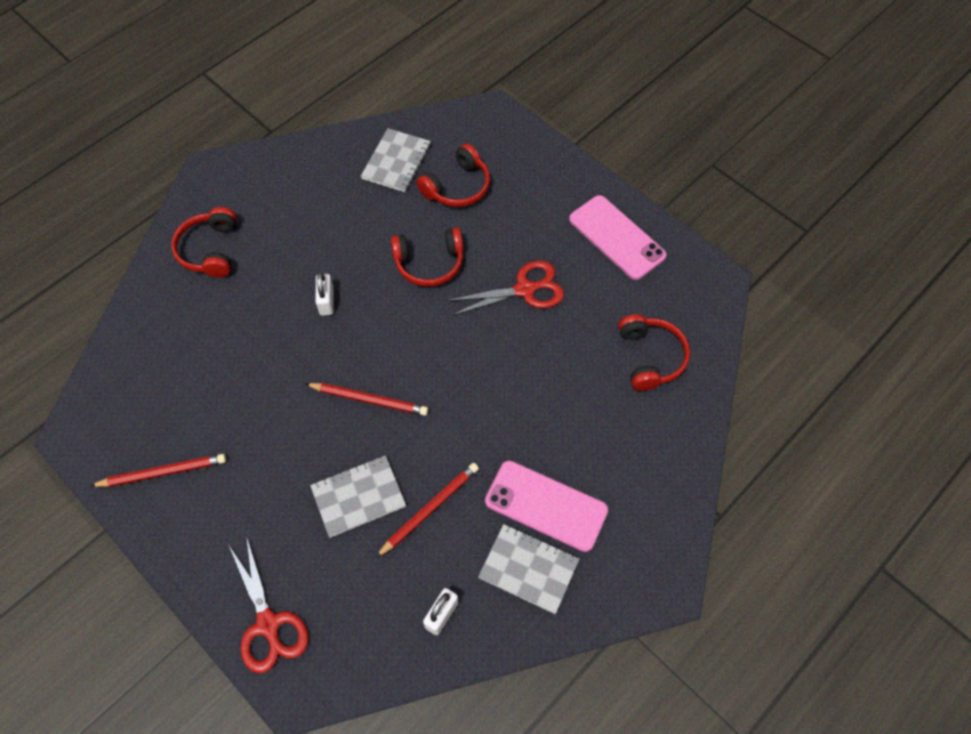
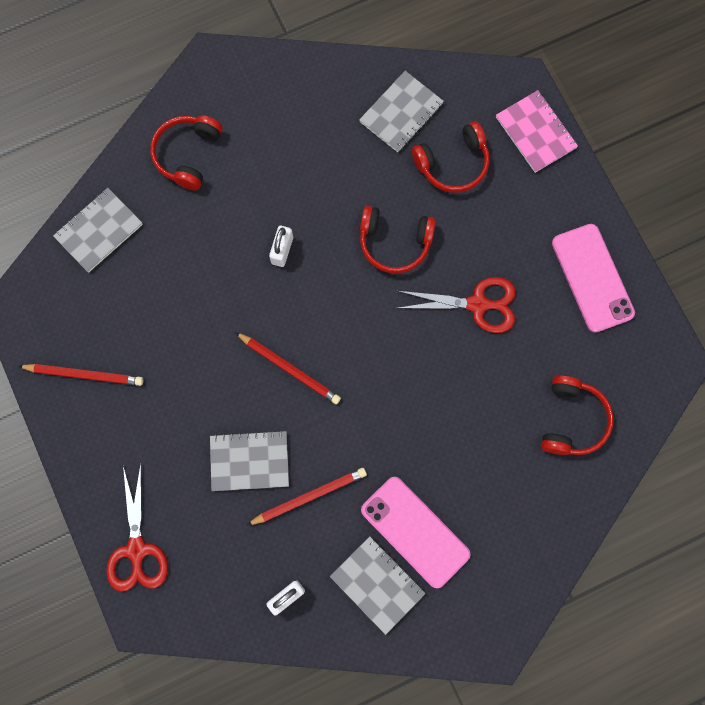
camera: 20 degrees right, 15 degrees up
none -> grey notebook [53,188,143,272]
none -> pink notebook [496,90,578,173]

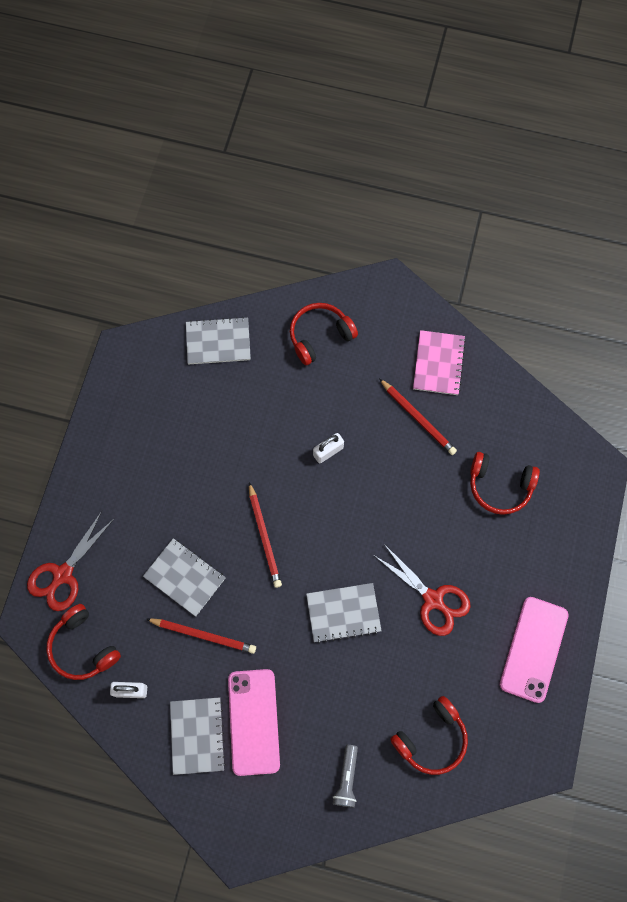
camera: 40 degrees right, 5 degrees down
red pencil [18,364,143,386] -> red pencil moved to [379,379,457,455]
grey notebook [359,71,444,152] -> grey notebook moved to [306,583,382,643]
red headphones [360,206,436,273] -> red headphones moved to [46,604,121,680]
pink notebook [496,90,578,173] -> pink notebook moved to [413,330,466,395]
none -> grey flashlight [333,745,358,808]

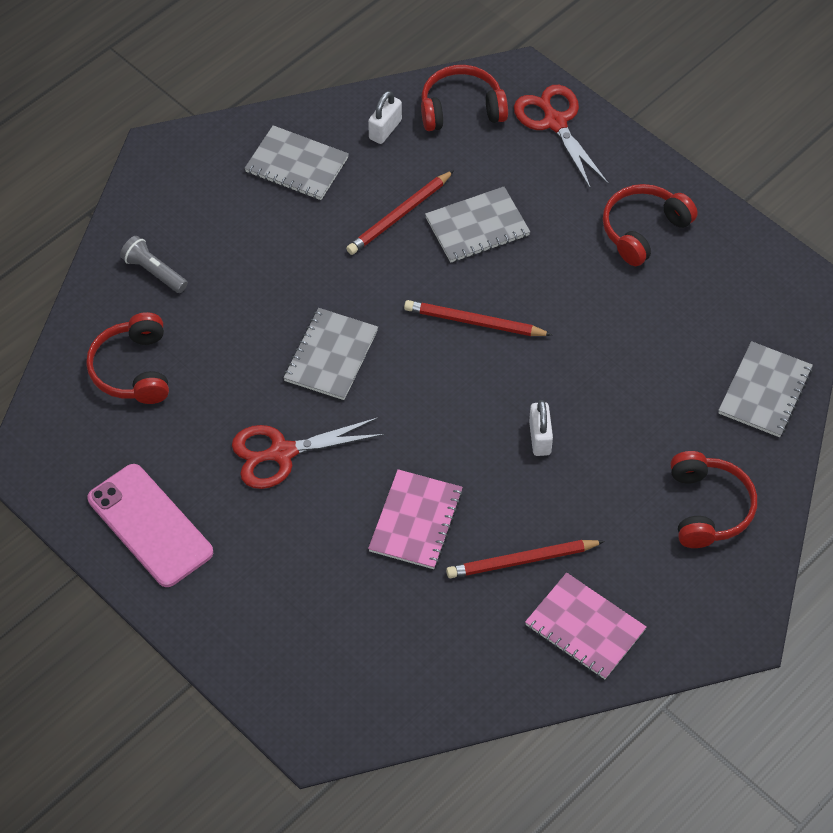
camera: 120 degrees right, 15 degrees down
pink phone [228,669,280,776] -> none
red headphones [470,452,540,515] -> red headphones moved to [603,184,698,266]
none -> pink notebook [368,469,463,569]

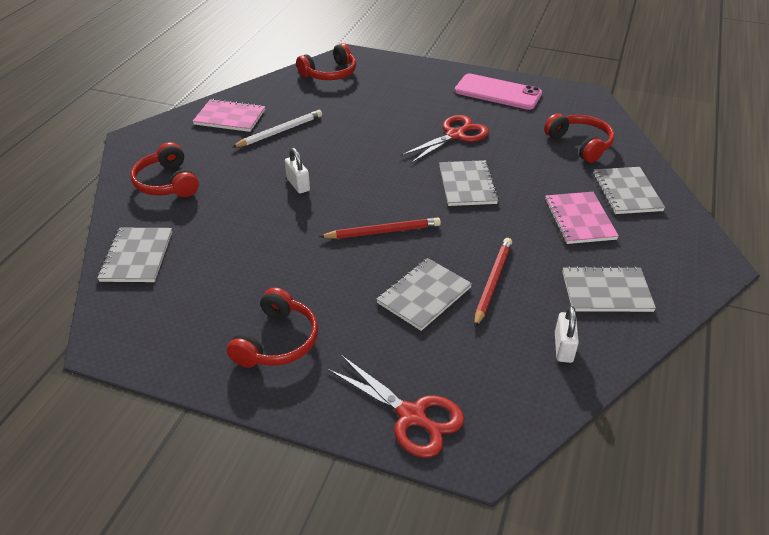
camera: 155 degrees right, 15 degrees down
grey flashlight [120,236,188,293] -> grey notebook [593,167,665,214]
pink notebook [368,469,463,569] -> pink notebook moved to [545,192,619,244]
red headphones [421,65,508,131] -> red headphones moved to [296,43,356,80]
red pencil [446,540,605,578] -> white pencil [232,110,322,147]

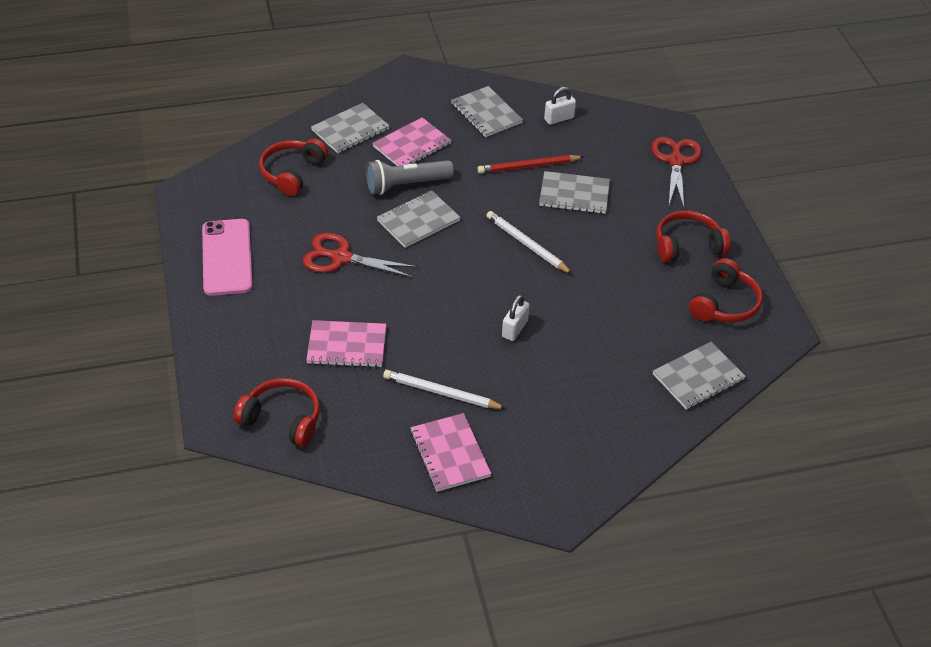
camera: 125 degrees left, 5 degrees up
red headphones [130,142,199,197] -> red headphones moved to [689,258,763,323]
red pencil [319,217,441,239] -> white pencil [486,211,572,274]
none -> pink notebook [306,320,386,368]
none -> grey flashlight [366,160,454,195]

